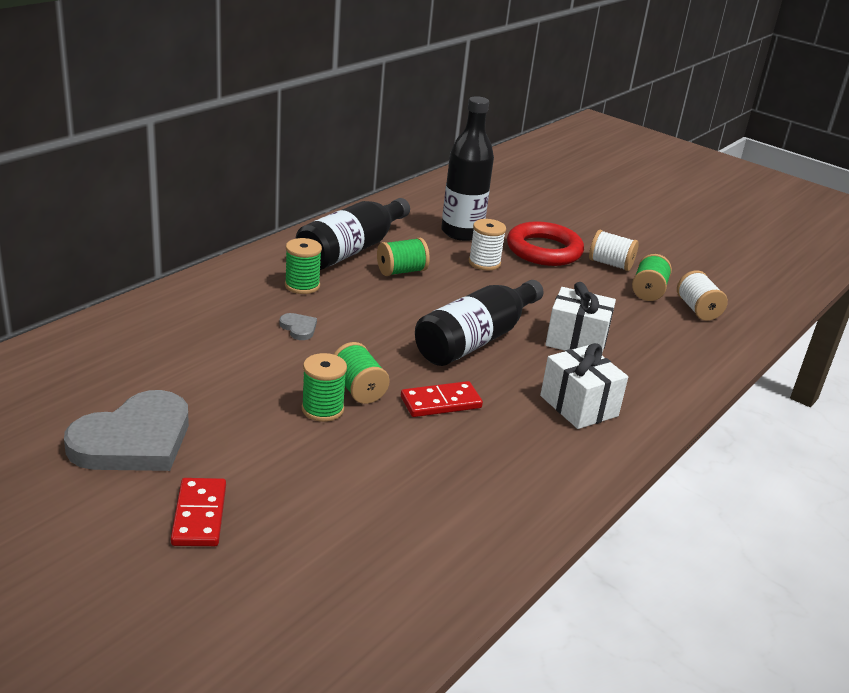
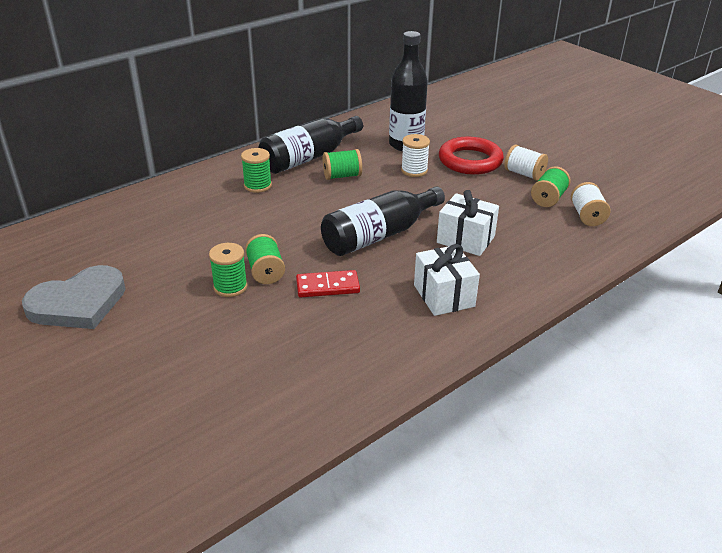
camera: 15 degrees right, 5 degrees up
red domino [171,478,226,546] -> none
grey heart [279,313,317,340] -> none

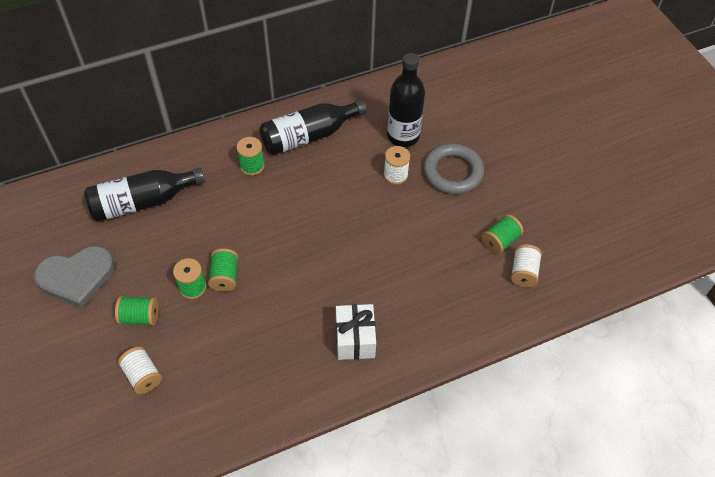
camera: 15 degrees right, 20 degrees up
red domino [296,270,360,298] -> none
black bottle [321,186,445,256] -> black bottle moved to [84,168,205,222]
green spool [323,149,362,180] -> green spool moved to [115,296,159,326]
white gift [437,190,499,256] -> none
red ring [439,136,504,175] -> grey ring [423,144,484,194]
white spool [504,145,548,181] -> white spool moved to [118,346,162,394]

